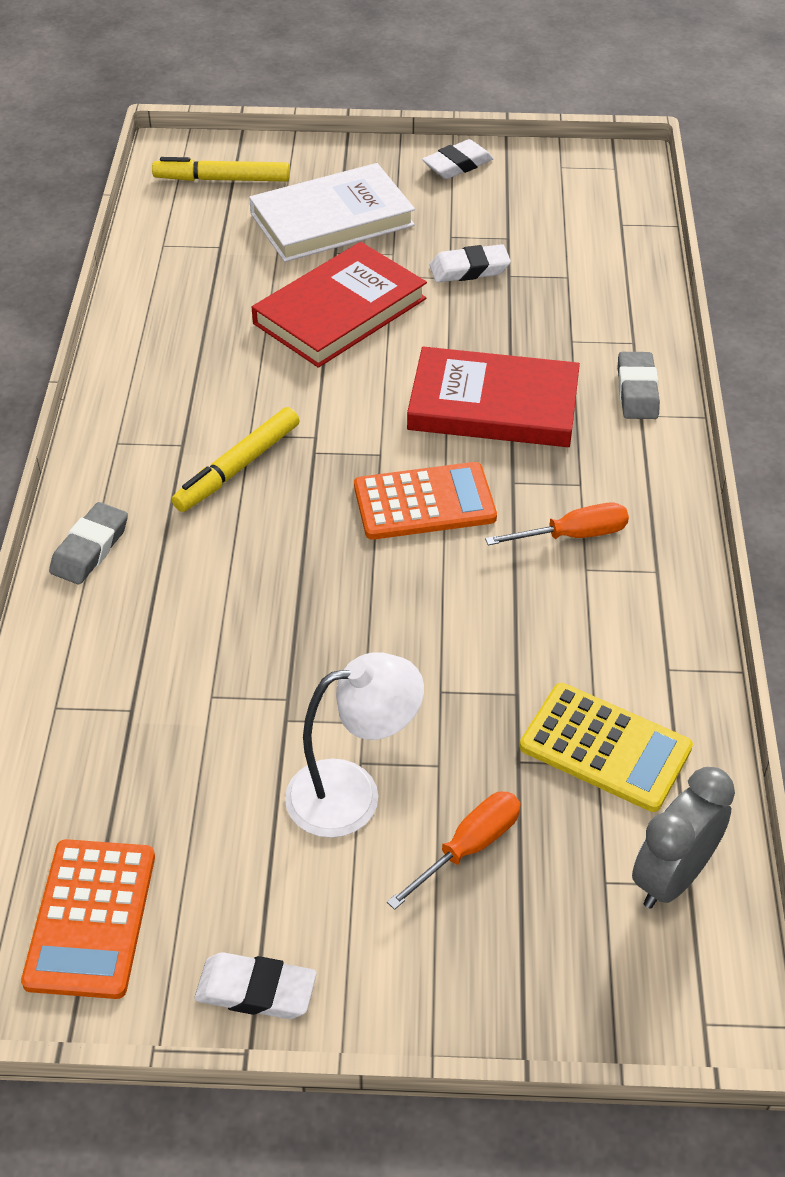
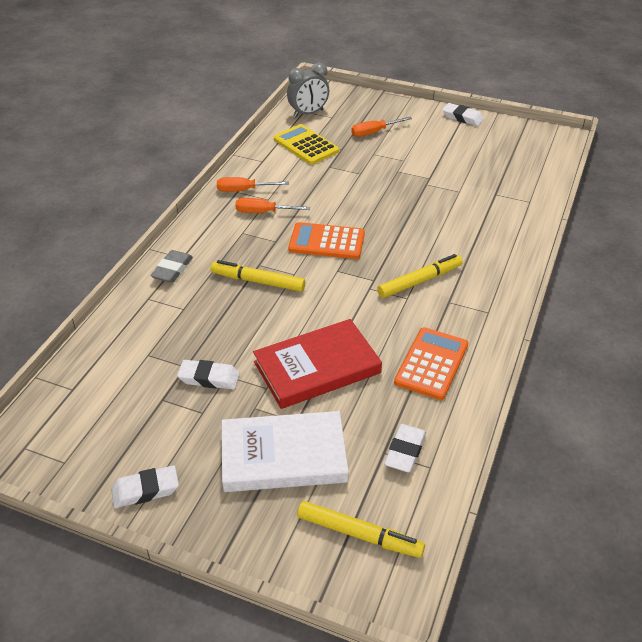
camera: 160 degrees left, 5 degrees down
orange calculator [21,839,155,999] -> orange calculator moved to [394,327,468,400]
grey eraser [49,502,128,584] -> none
white lamp [285,652,424,838] -> none
red book [407,347,580,447] -> yellow marker [211,260,305,292]
none -> orange screwdriver [217,177,289,192]
none -> white eraser [384,424,426,472]

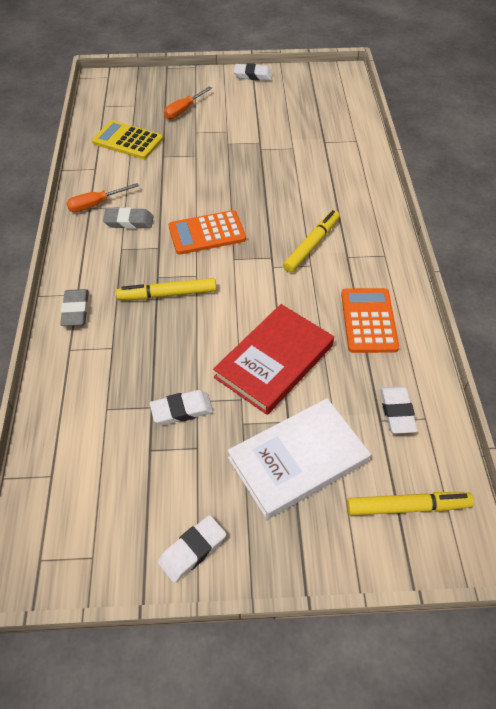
camera: 25 degrees left, 10 degrees up
orange screwdriver [235,198,310,213] -> grey eraser [103,207,154,229]
grey clock [287,62,329,117] -> none

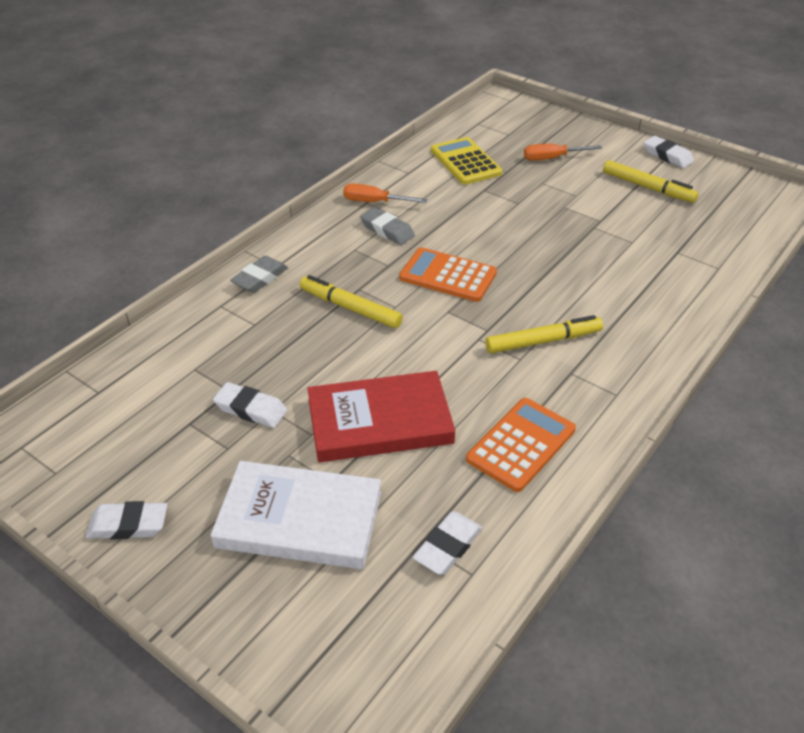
camera: 40 degrees right, 10 degrees down
yellow marker [347,492,474,516] -> yellow marker moved to [603,160,699,203]

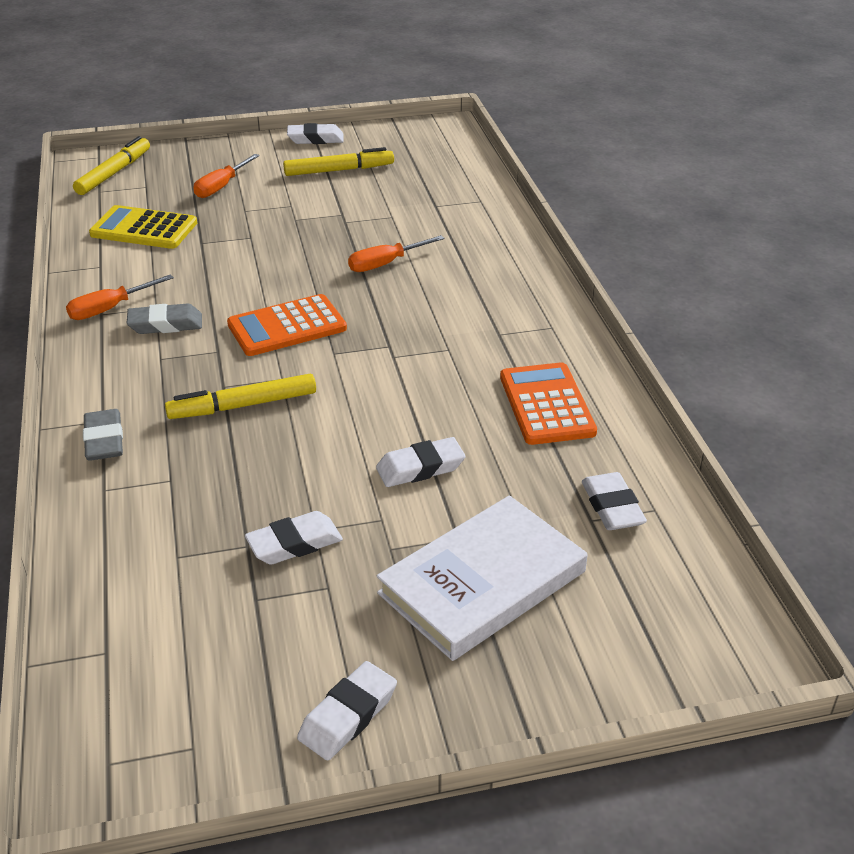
camera: 50 degrees left, 5 degrees down
red book [307,371,455,462] -> white eraser [376,437,465,487]
yellow marker [485,315,603,353] -> yellow marker moved to [73,136,150,195]
none -> orange screwdriver [348,235,445,272]

